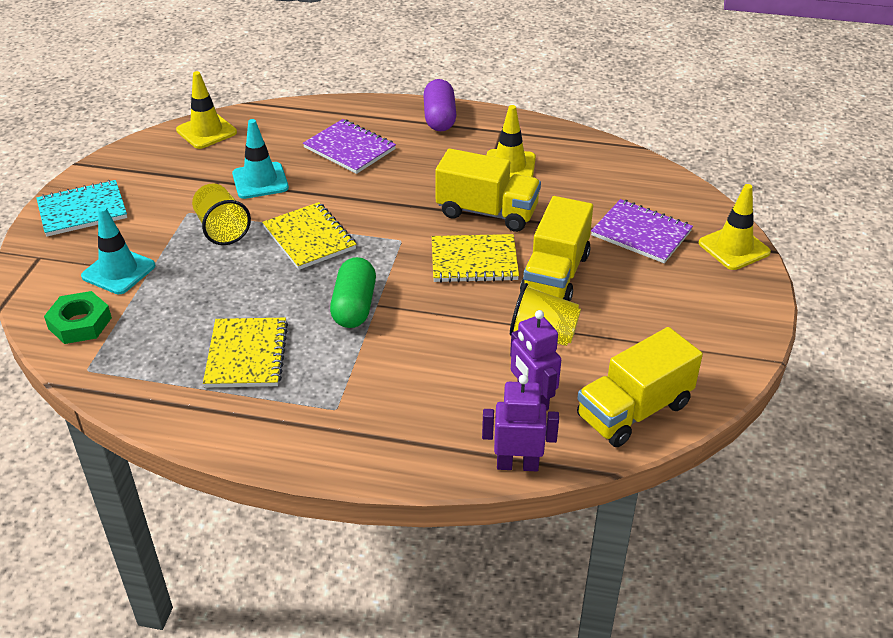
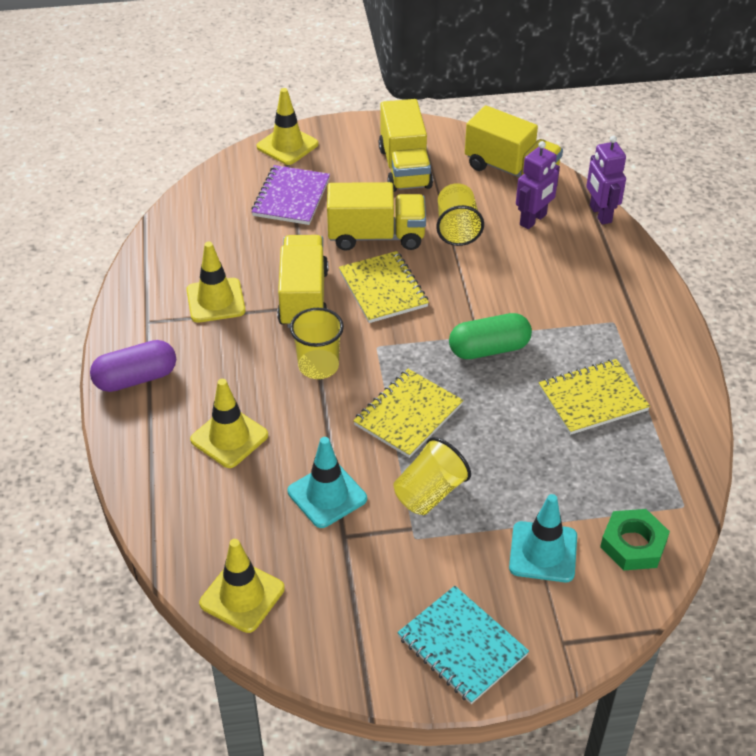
camera: 110 degrees left, 5 degrees up
purple notebook [303,119,396,174] -> yellow traffic cone [190,379,268,468]
none -> yellow cup [290,308,344,379]
none -> yellow truck [379,99,433,192]

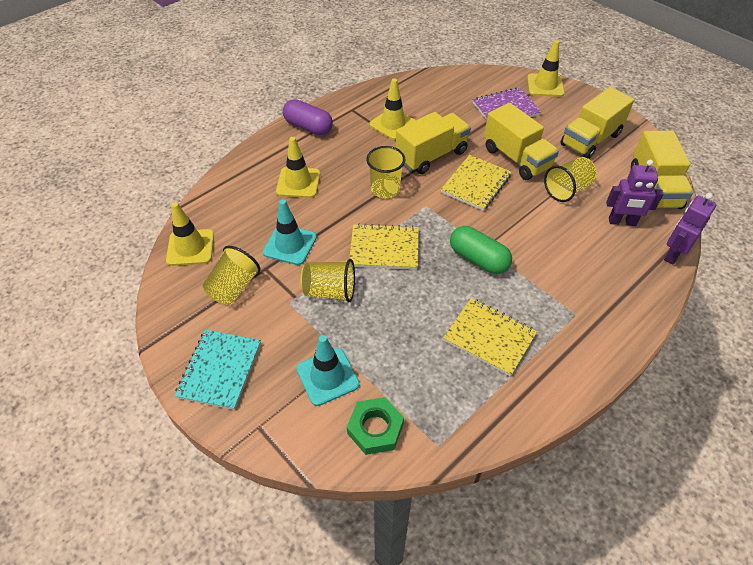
camera: 55 degrees right, 5 degrees up
none -> yellow cup [203,246,261,305]

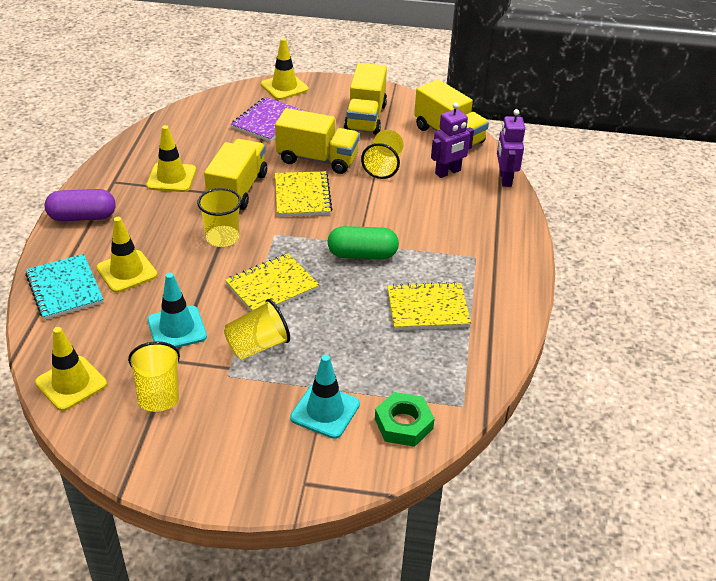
camera: 40 degrees left, 10 degrees down
turquoise notebook [174,330,261,410] -> turquoise notebook moved to [25,254,104,320]

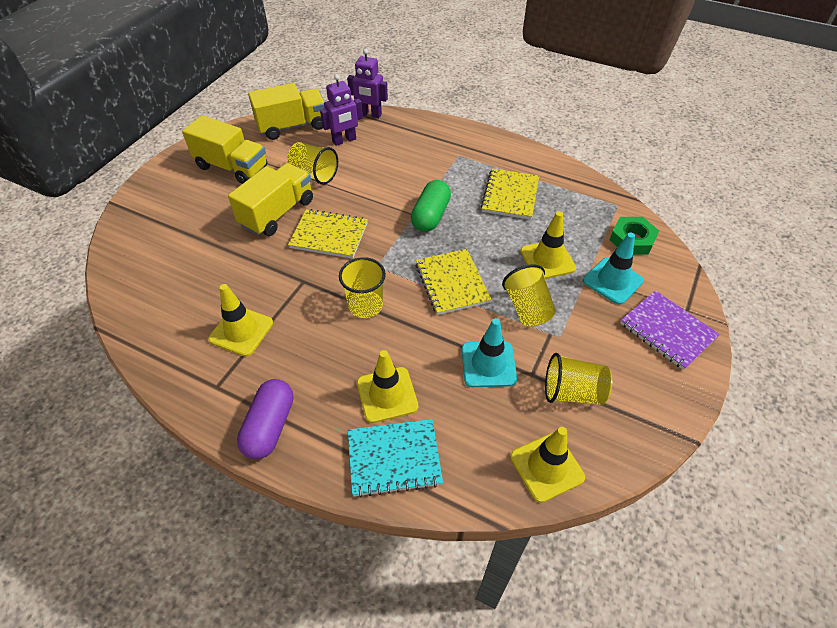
camera: 70 degrees left, 10 degrees up
yellow truck [204,139,267,210] -> none
purple notebook [231,97,304,142] -> purple notebook moved to [620,290,720,370]
yellow traffic cone [261,38,309,100] -> yellow traffic cone moved to [520,211,576,279]
purple robot [431,102,474,178] -> purple robot turned 75 degrees clockwise [320,74,363,146]

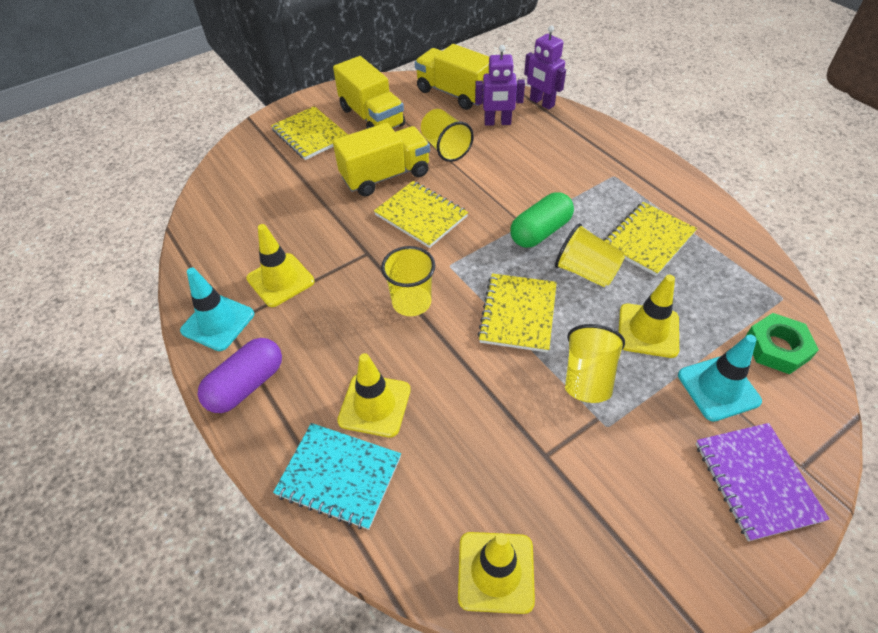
camera: 30 degrees right, 0 degrees up
yellow truck [248,83,325,140] -> yellow truck turned 150 degrees counterclockwise [415,44,489,110]
turquoise traffic cone [462,318,517,387] -> turquoise traffic cone moved to [180,268,254,351]
yellow cup [545,353,612,405] -> yellow cup moved to [555,223,625,287]
none -> yellow notebook [271,106,348,160]

